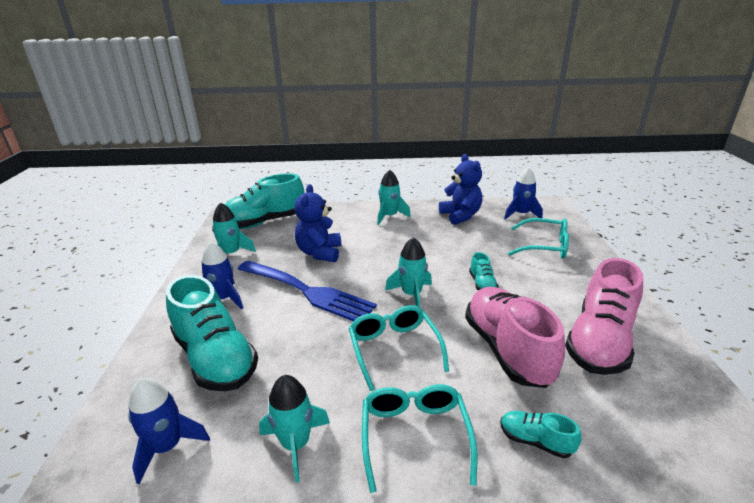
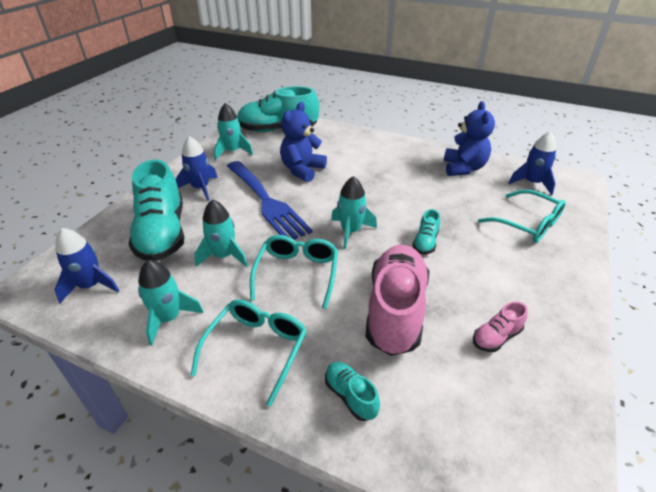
camera: 25 degrees right, 10 degrees up
turquoise rocket [377,169,411,225] -> turquoise rocket moved to [195,199,248,267]
pink shoe [565,258,643,375] -> pink shoe [473,301,528,352], size x0.45

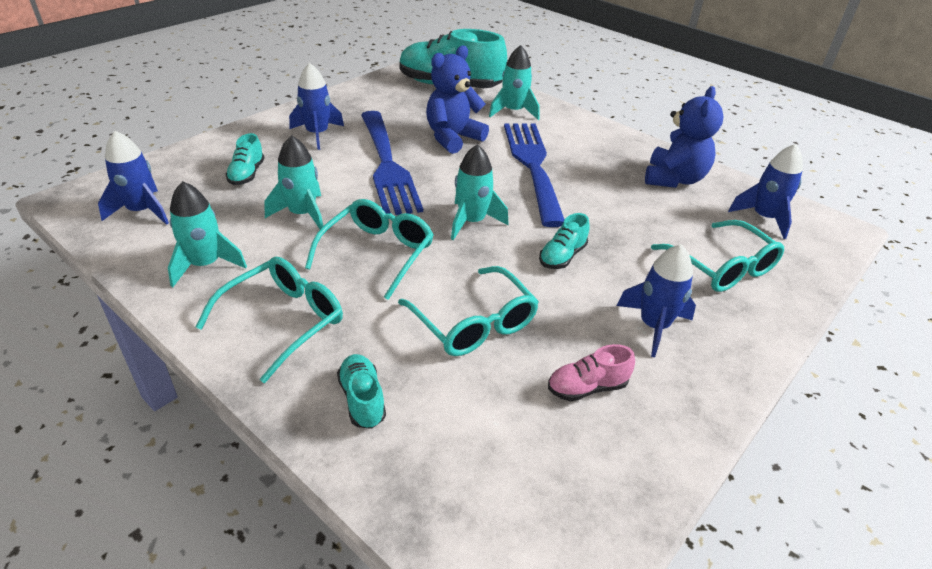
camera: 15 degrees right, 0 degrees up
turquoise shoe [129,160,184,261] -> turquoise shoe [225,133,265,185], size x0.45
turquoise rocket [214,103,253,160] -> turquoise rocket moved to [489,45,539,120]
pink shoe [365,245,429,356] -> turquoise glasses [398,266,539,356]
none -> blue fork [504,124,565,227]
none -> blue rocket [617,244,696,357]

